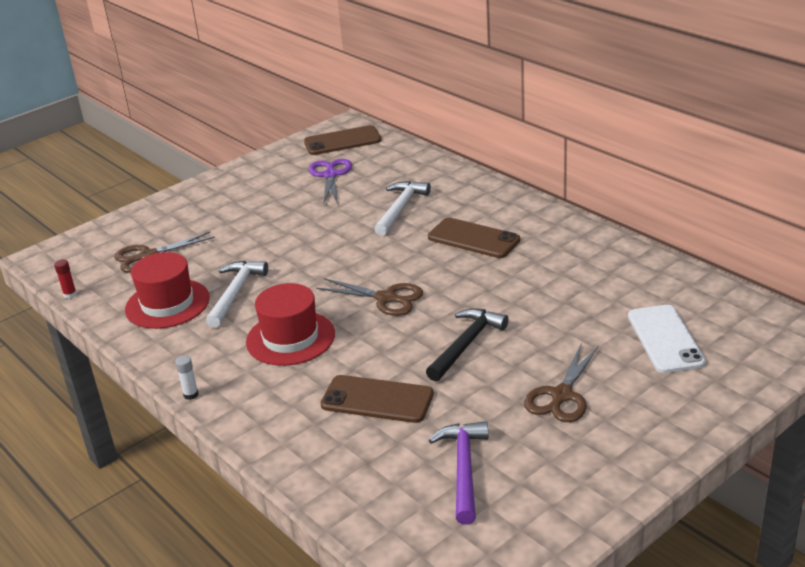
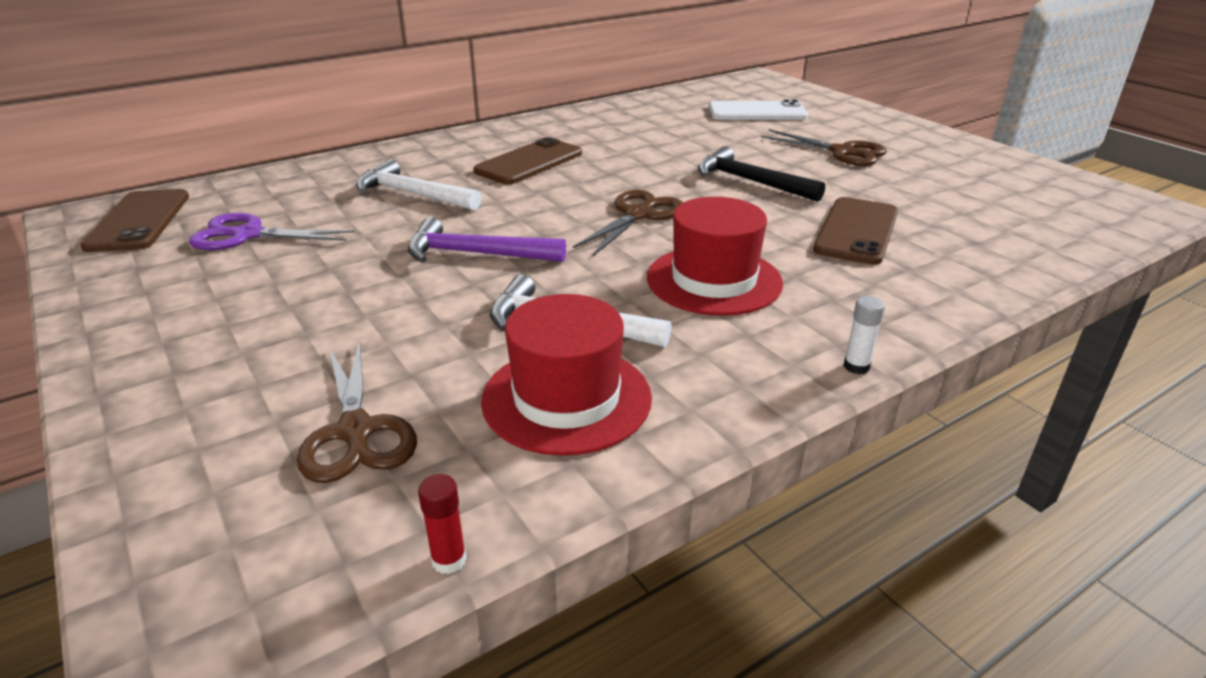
camera: 85 degrees left, 0 degrees up
purple hammer [429,421,489,525] -> purple hammer moved to [408,217,566,263]

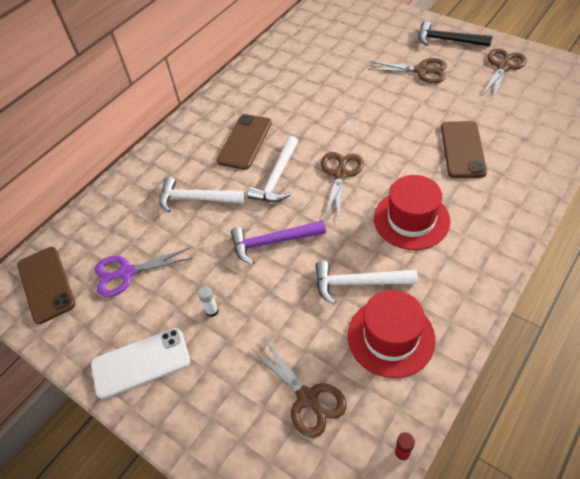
camera: 15 degrees left, 20 degrees up
black hammer [698,146,825,202] -> black hammer moved to [418,21,493,46]
white phone [709,100,808,120] -> white phone moved to [91,328,190,399]
white glue stick [844,296,885,374] -> white glue stick moved to [198,286,219,317]
none -> white hammer [247,136,298,202]
none -> brown scissors [482,48,527,98]

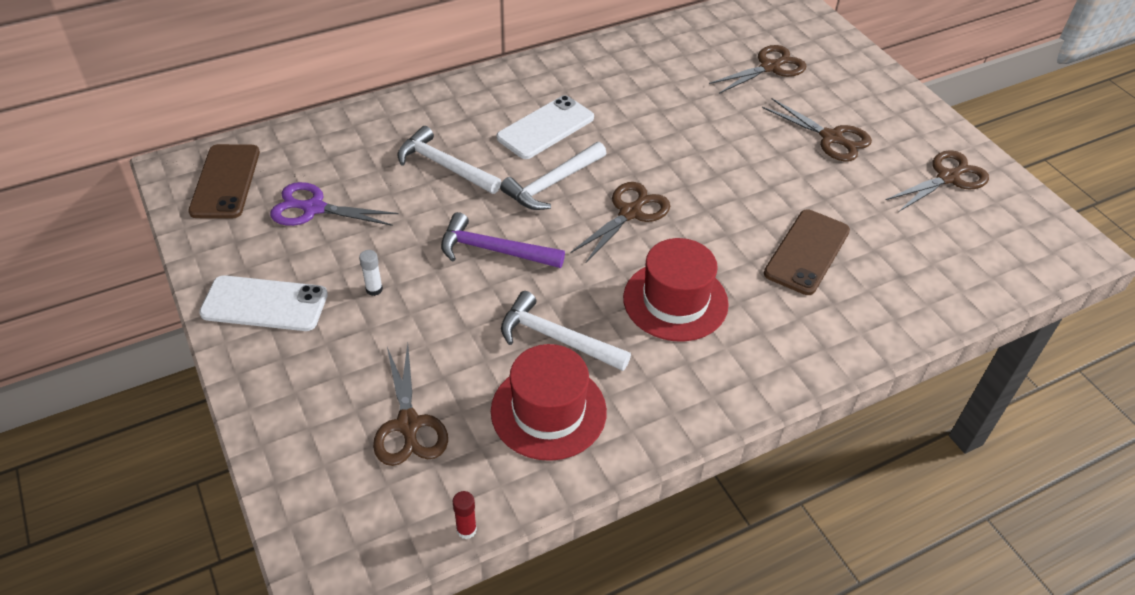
camera: 20 degrees right, 5 degrees down
brown phone [217,114,272,170] -> white phone [496,95,594,159]
black hammer [418,21,493,46] -> none
none -> brown scissors [709,45,806,94]

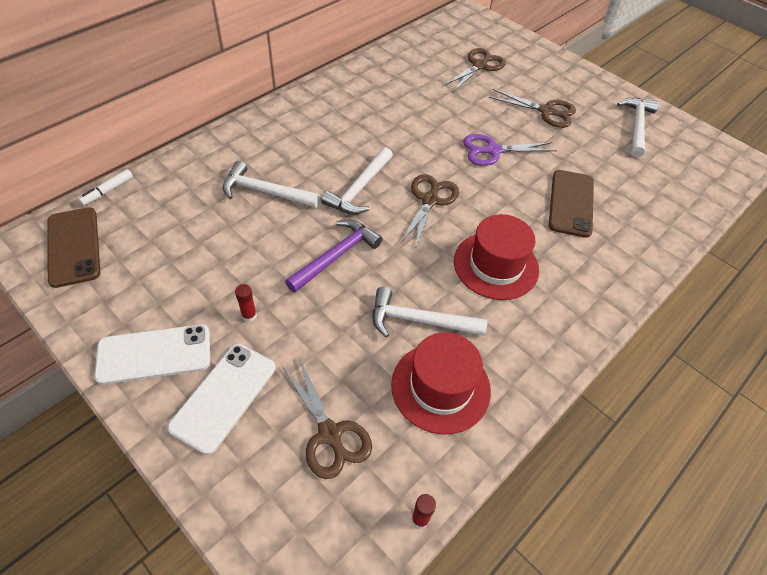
camera: 20 degrees left, 5 degrees up
purple scissors [270,182,399,226] -> purple scissors moved to [463,134,557,166]
white glue stick [359,250,383,296] -> red glue stick [235,284,257,322]
purple hammer [441,212,565,268] -> purple hammer turned 135 degrees clockwise [285,220,382,293]
white phone [496,95,594,159] -> white phone moved to [167,344,276,455]
brown scissors [886,150,989,212] -> white hammer [617,98,659,157]
none -> white marker [79,169,133,206]

